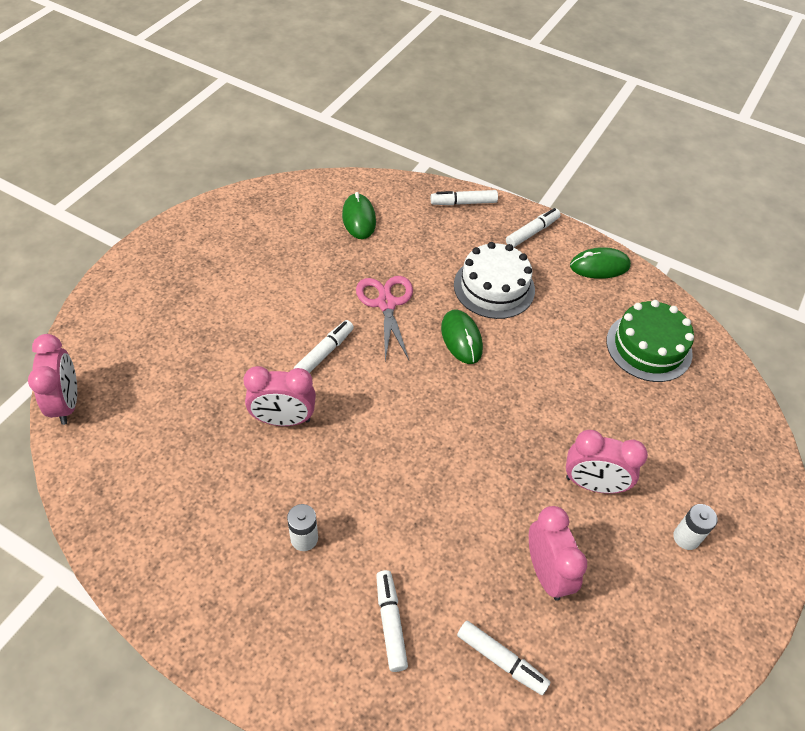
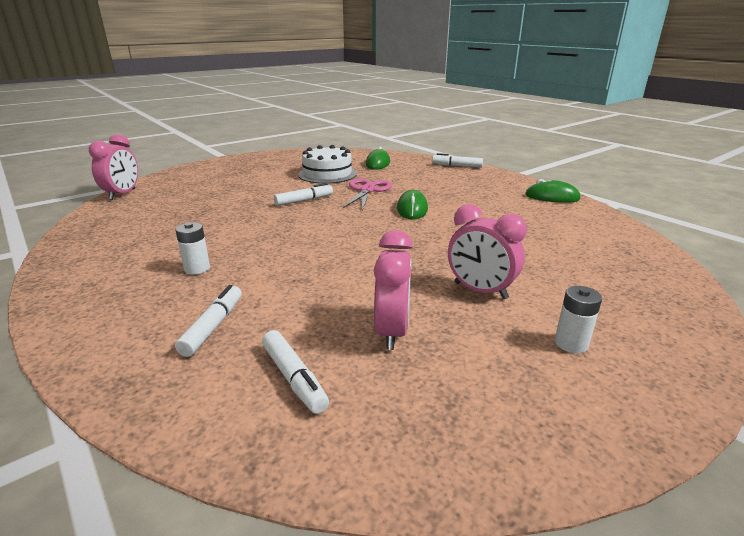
camera: 25 degrees right, 25 degrees down
pink clock [243,366,316,426] -> none
white cake [454,242,535,319] -> white cake moved to [298,145,357,184]
white marker [506,208,561,248] -> none
green cake [606,300,694,382] -> none

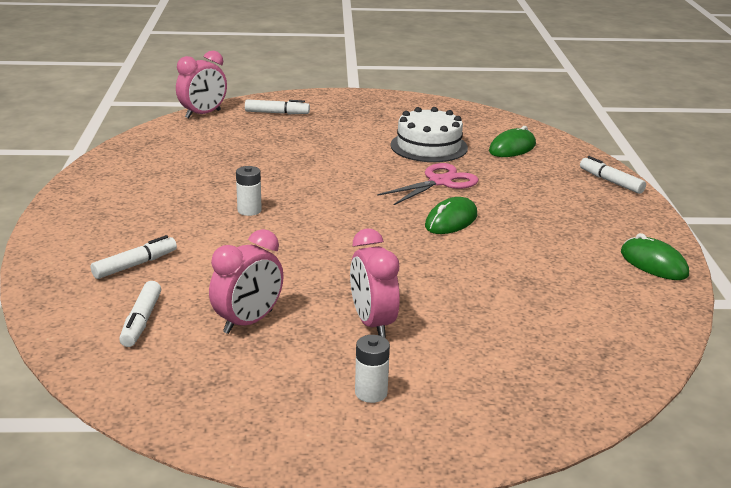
camera: 35 degrees right, 0 degrees up
white battery [175,222,210,274] -> white battery moved to [236,166,262,216]
white marker [274,183,333,206] -> white marker moved to [245,99,310,114]

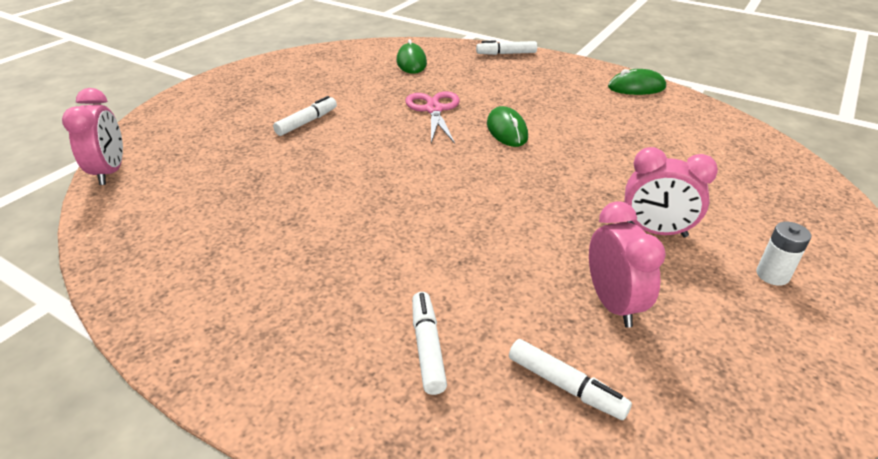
camera: 55 degrees left, 10 degrees up
white battery [236,166,262,216] -> none
white marker [245,99,310,114] -> white marker moved to [273,96,337,136]
white cake [390,107,468,162] -> none

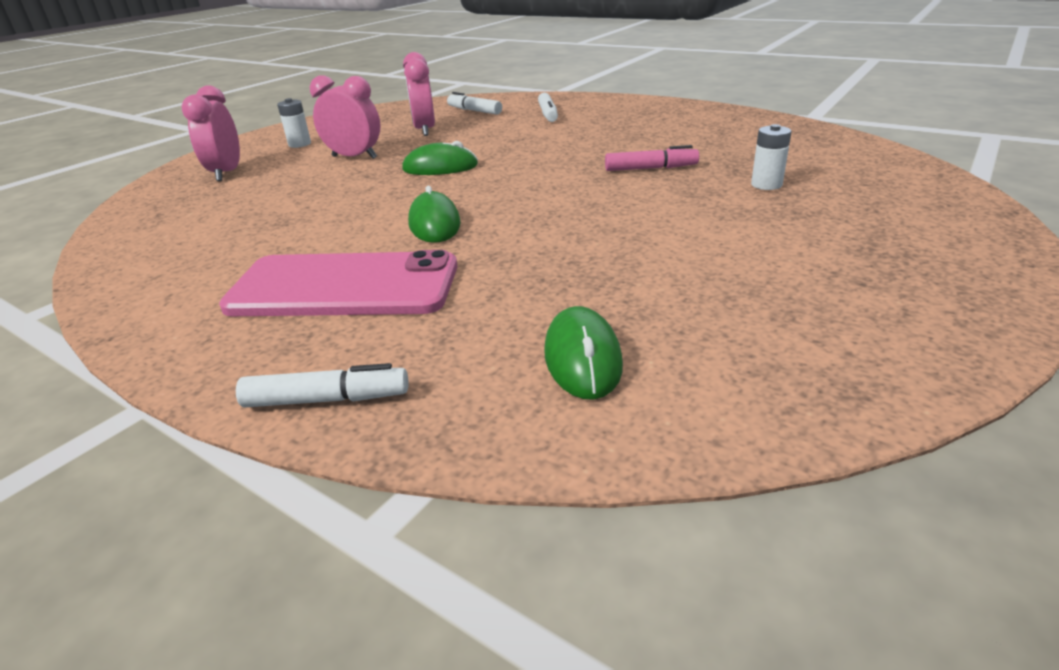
camera: 175 degrees left, 5 degrees down
pink clock [62,88,123,185] -> pink clock moved to [182,85,240,181]
white marker [273,96,337,136] -> none
pink scissors [406,91,460,144] -> none
green mouse [608,69,666,95] -> green mouse moved to [402,141,478,175]
none -> pink phone [219,250,457,316]
none -> pink marker [605,145,699,171]
none -> white battery [751,124,791,190]

